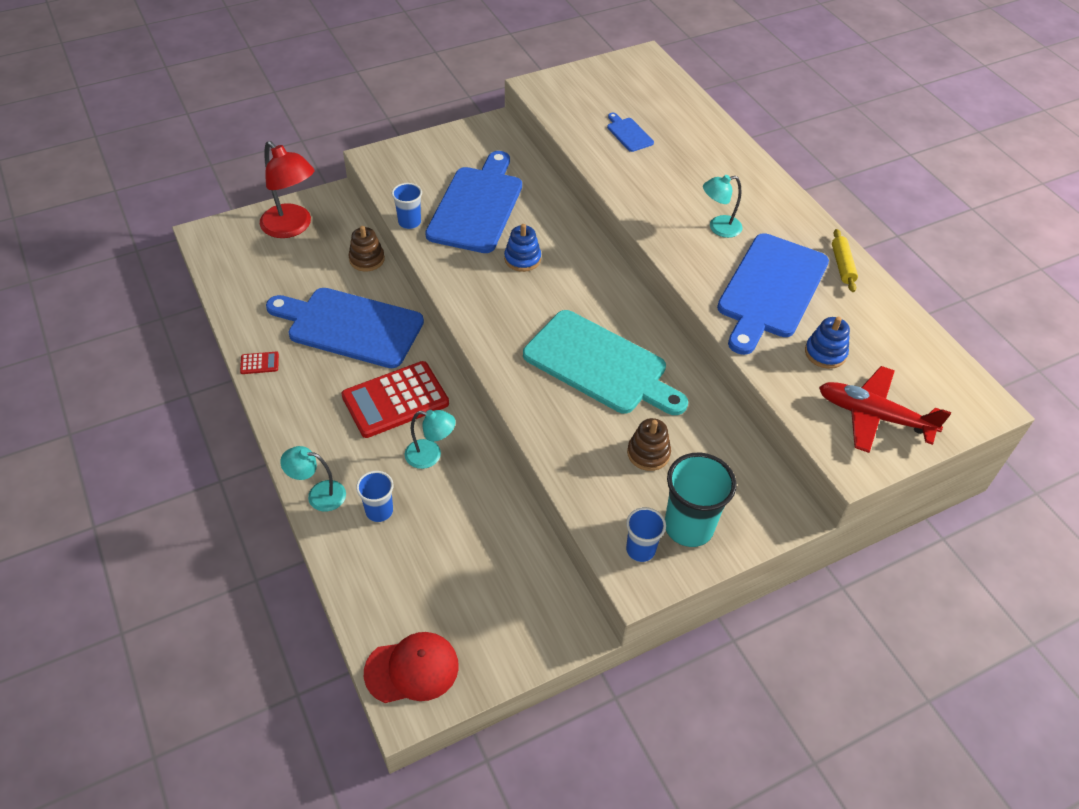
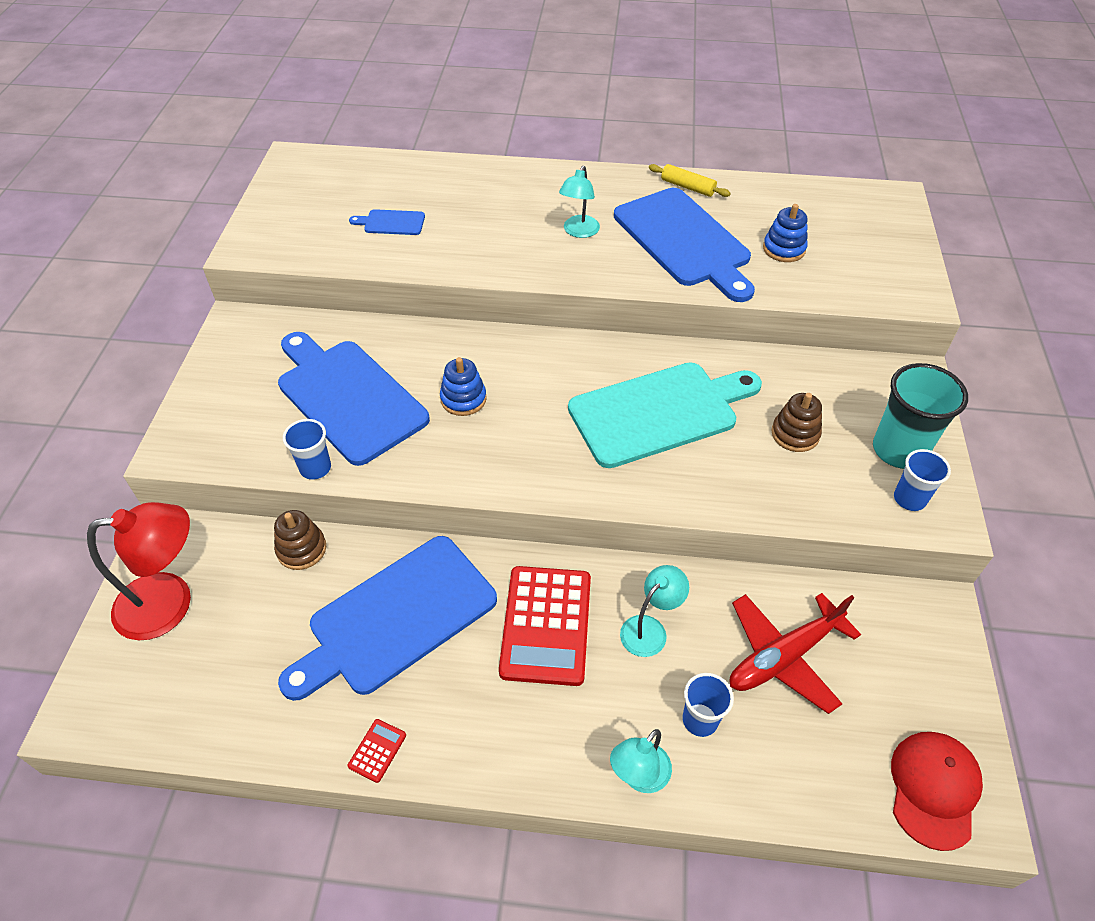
camera: 55 degrees left, 0 degrees up
red plane [819,366,951,453] -> red plane moved to [730,593,861,714]

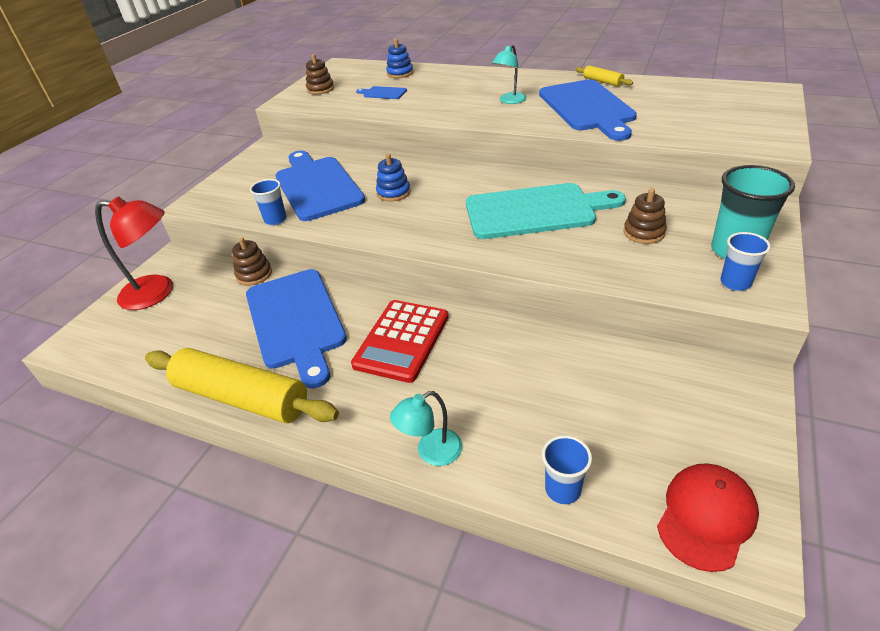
camera: 20 degrees right, 10 degrees down
blue cutting board [278,536,497,701] -> blue cutting board turned 90 degrees counterclockwise [246,269,347,388]
red calculator [348,719,406,783] -> yellow rolling pin [145,348,339,423]
turquoise lamp [620,565,689,657] -> none
blue cup [682,673,734,737] -> blue cup moved to [542,435,592,504]
red plane [730,593,861,714] -> none
blue stacking toy [763,204,808,262] -> blue stacking toy moved to [386,39,413,78]
none -> brown stacking toy [306,54,334,95]

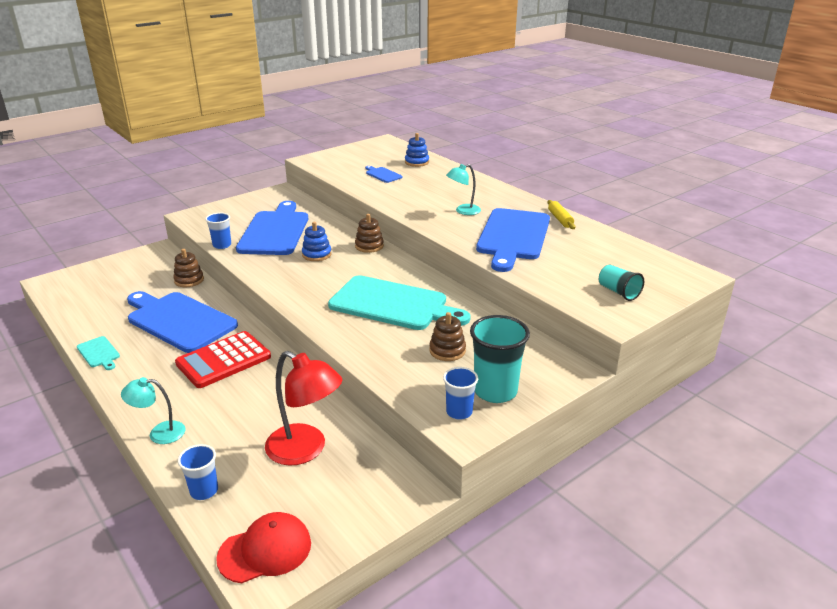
camera: 25 degrees right, 10 degrees down
red lamp [95,196,173,310] -> red lamp moved to [265,351,343,466]
yellow rolling pin [145,348,339,423] -> turquoise cutting board [77,336,120,370]
blue cutting board [246,269,347,388] -> blue cutting board turned 120 degrees clockwise [127,291,238,353]
brown stacking toy [306,54,334,95] -> brown stacking toy moved to [355,214,384,253]
none -> turquoise cup [599,265,644,301]

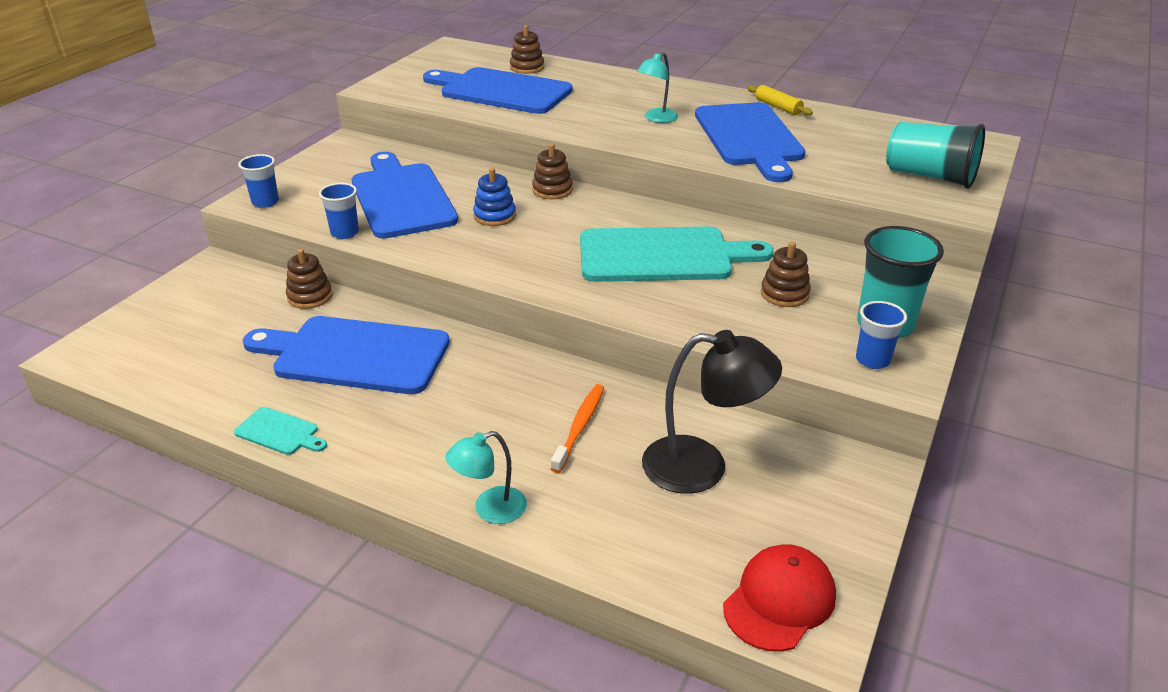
camera: 25 degrees left, 5 degrees up
red calculator [175,331,271,388] -> none
blue cup [178,444,218,500] -> blue cup moved to [238,154,279,208]
red lamp [265,351,343,466] -> black lamp [642,330,782,494]
blue cutting board [365,166,403,183] -> blue cutting board [423,67,573,114], size x2.34
blue stacking toy [405,133,429,167] -> brown stacking toy [510,25,545,74]
turquoise cup [599,265,644,301] -> turquoise cup [886,122,985,189], size x1.72
none -> orange toothbrush [551,384,604,473]

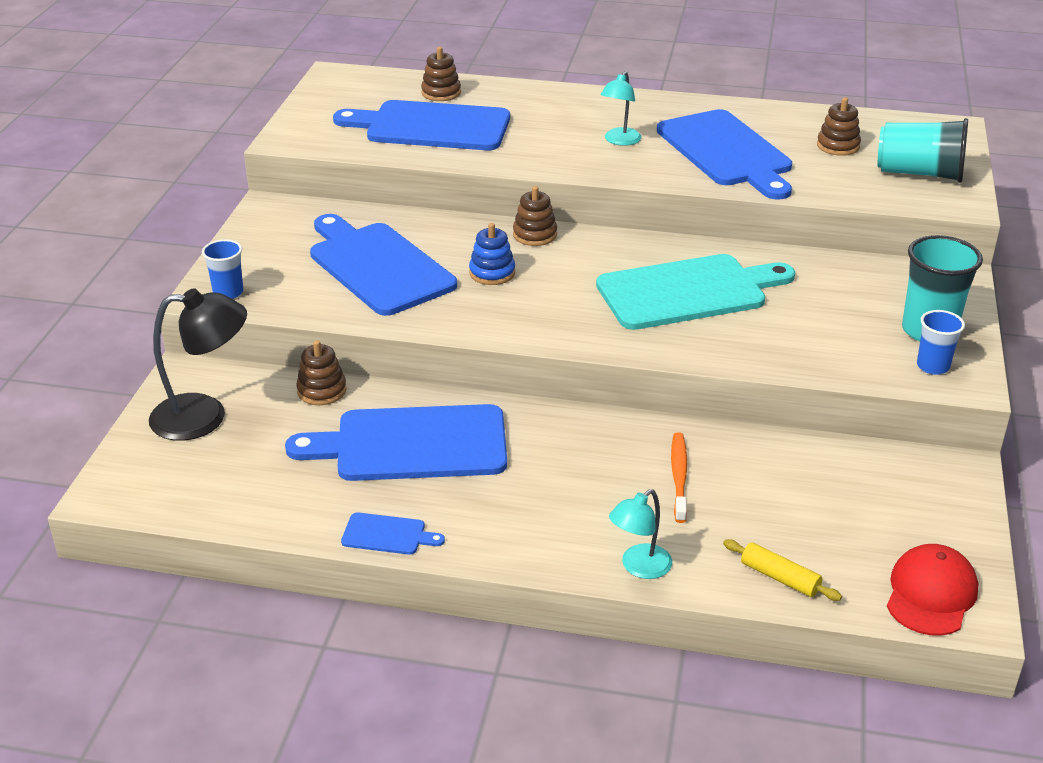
camera: 15 degrees left, 0 degrees up
turquoise cutting board [234,407,327,455] -> blue cutting board [341,512,445,555]
blue cup [319,183,359,239] -> none
black lamp [642,330,782,494] -> black lamp moved to [149,288,247,441]
yellow rolling pin [747,85,813,116] -> yellow rolling pin moved to [723,539,842,601]
brown stacking toy [761,242,811,307] -> brown stacking toy moved to [817,97,861,156]

